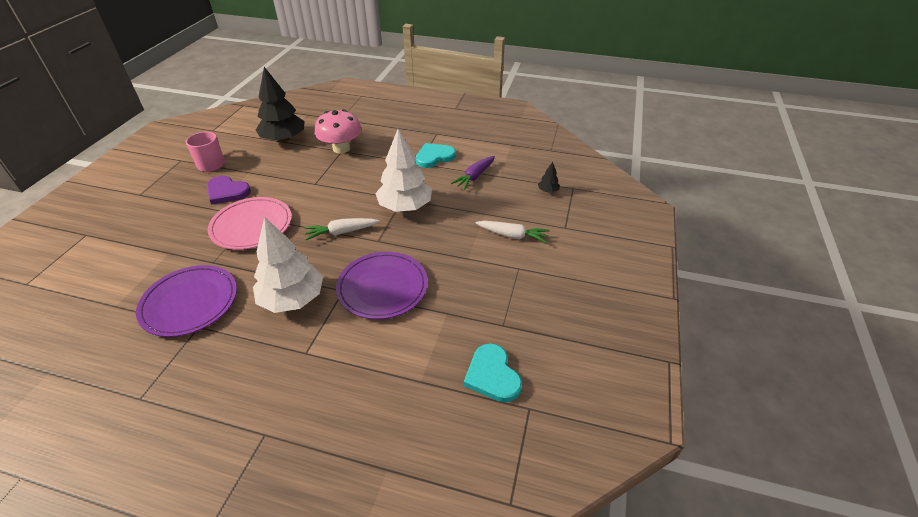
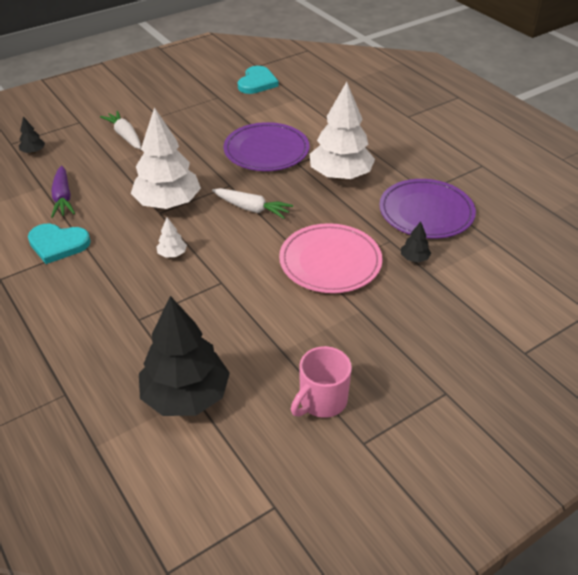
camera: 140 degrees left, 0 degrees up
purple heart [207,176,251,205] -> none
pink mushroom [315,109,362,154] -> none
purple carrot [451,156,495,190] -> purple carrot turned 90 degrees clockwise [51,166,75,218]
none -> white tree [156,217,187,258]
none -> black tree [401,221,431,262]

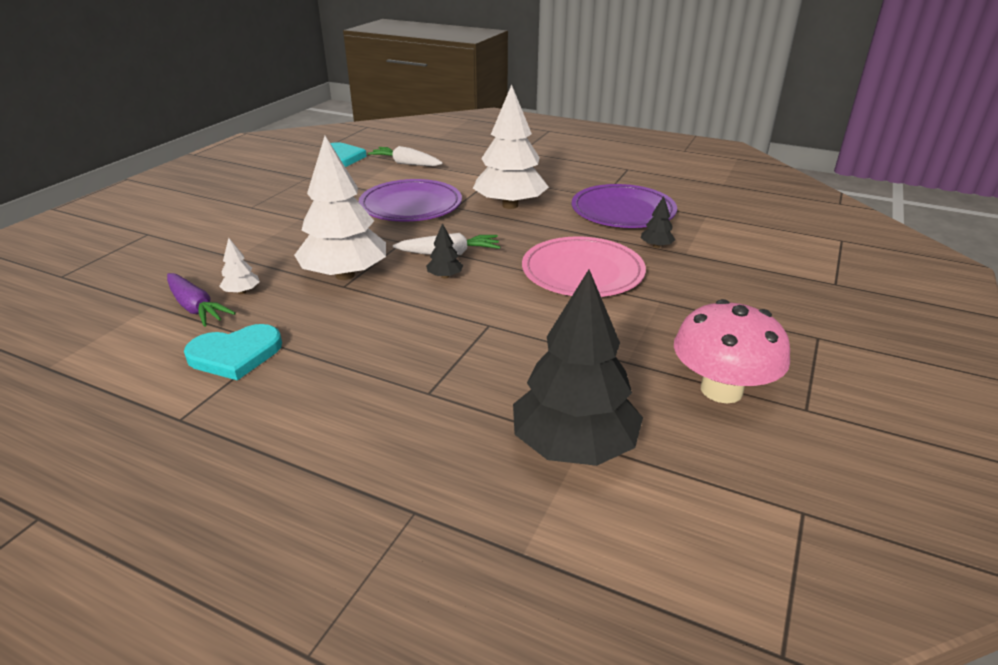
camera: 30 degrees left, 10 degrees down
black tree [19,116,45,153] -> black tree moved to [426,223,463,279]
white carrot [100,111,141,149] -> white carrot moved to [368,146,443,166]
white tree [156,217,187,258] -> white tree moved to [219,238,260,294]
pink mug [291,346,352,418] -> pink mushroom [674,299,790,403]

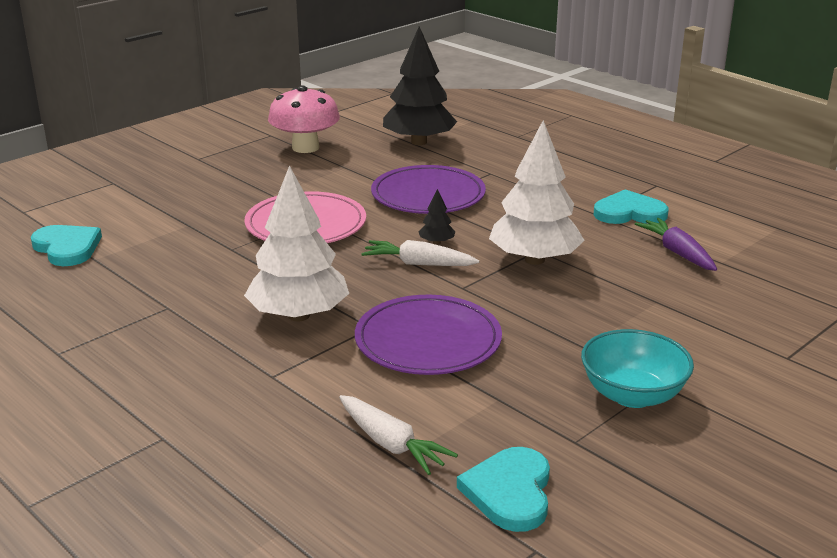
camera: 160 degrees left, 5 degrees down
white tree [219,238,260,294] -> none
purple plate [572,184,677,228] -> purple plate moved to [371,165,486,214]
black tree [641,196,675,248] -> none
none -> turquoise heart [31,225,102,266]
none -> turquoise bowl [581,329,694,408]

